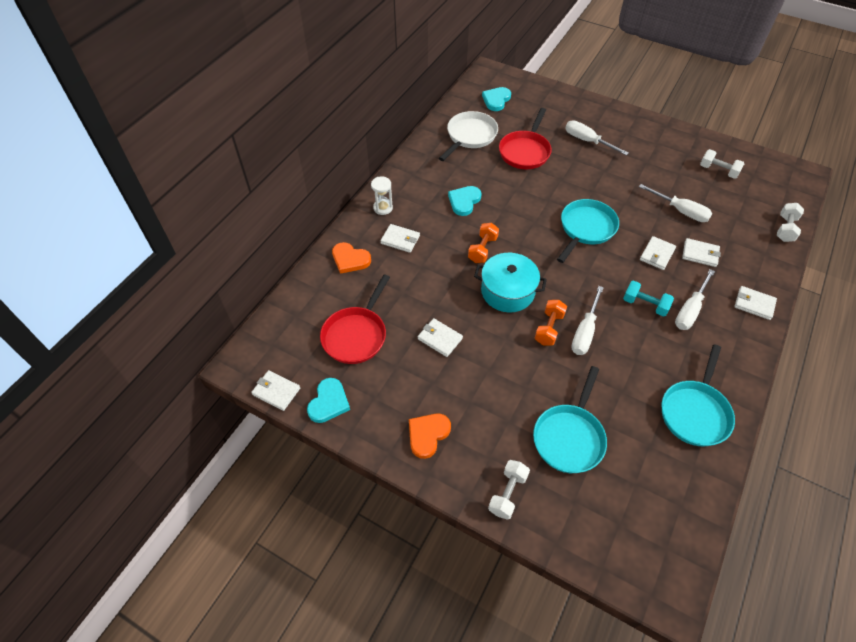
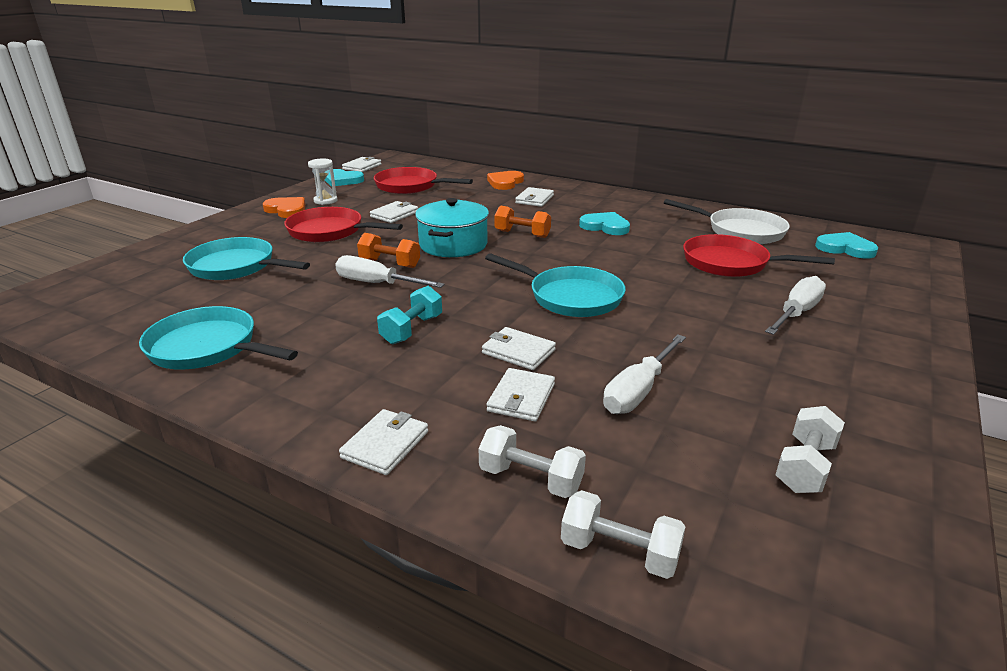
camera: 90 degrees right, 25 degrees down
white hourglass [371,176,393,215] -> white hourglass moved to [308,158,338,205]
white dumbbell [488,460,530,520] -> white dumbbell moved to [479,425,586,498]
white screwdriver [675,269,715,330] -> none
none -> red pan [284,207,403,242]

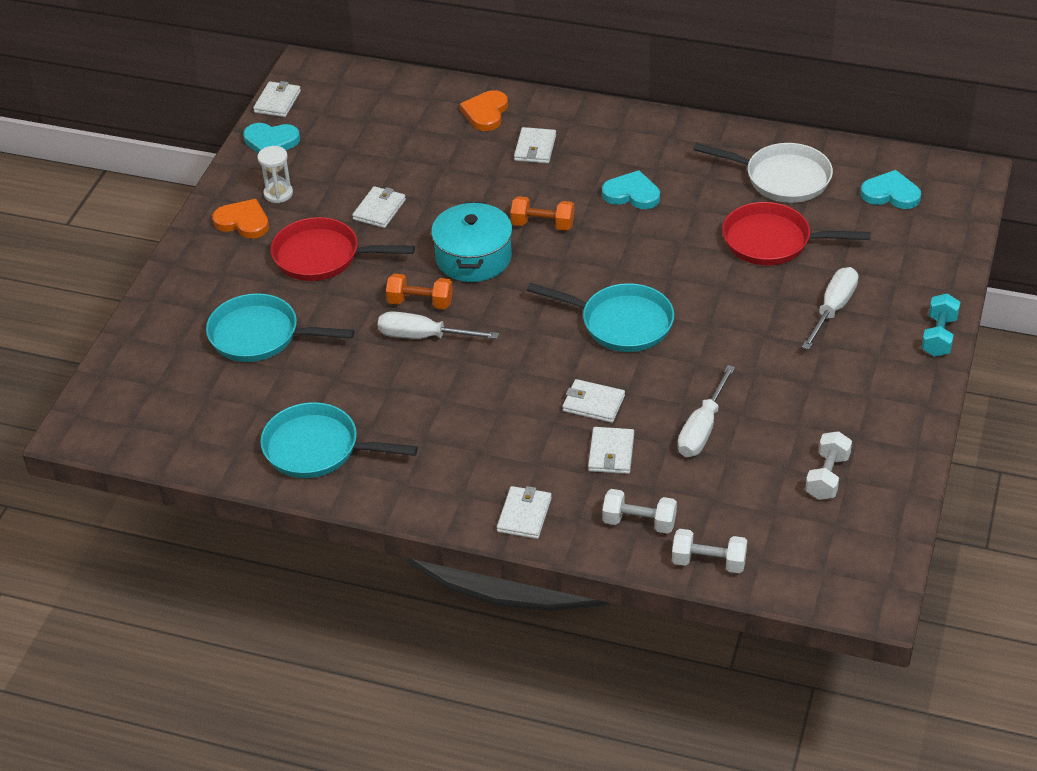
camera: 10 degrees left, 15 degrees up
red pan [374,167,473,194] -> none
turquoise dumbbell [377,286,442,344] -> turquoise dumbbell moved to [922,293,960,357]

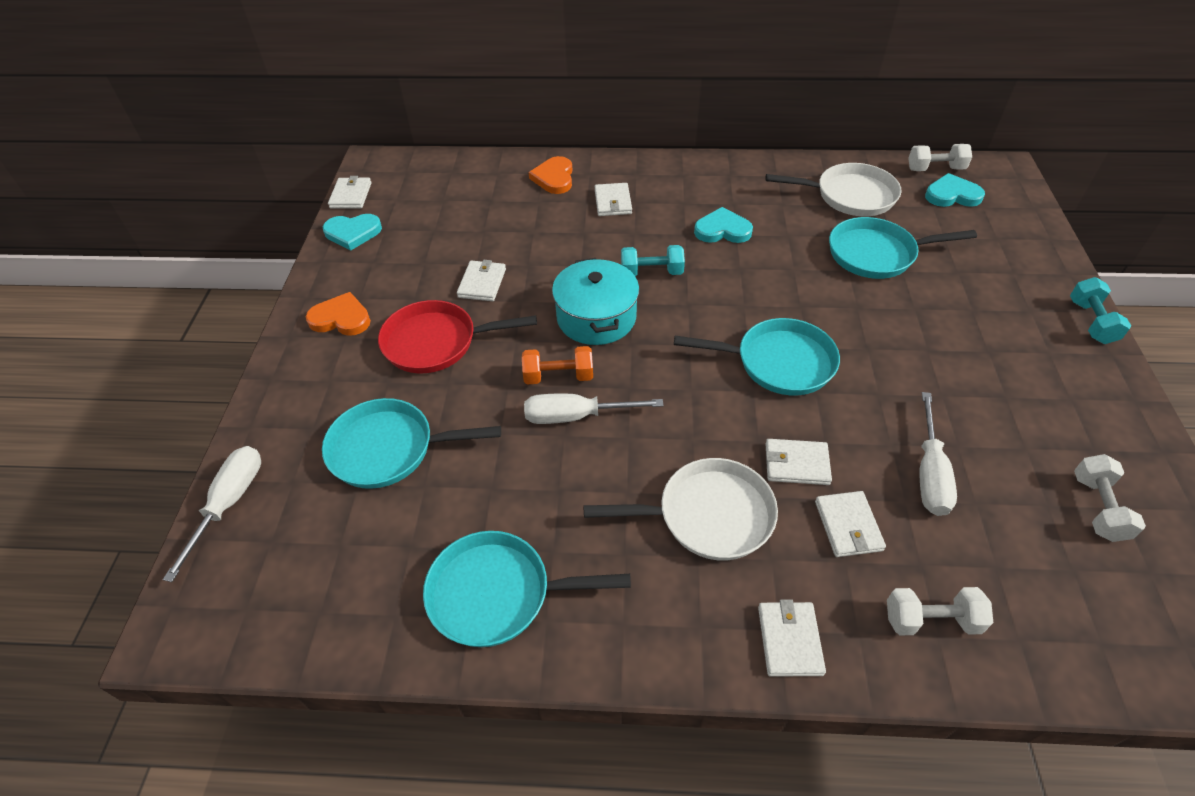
camera: 15 degrees left, 5 degrees up
white hourglass [257,146,293,203] -> none
orange dumbbell [511,196,574,231] -> turquoise dumbbell [621,245,685,276]
white dumbbell [672,529,747,573] -> white dumbbell moved to [908,144,972,171]
red pan [722,202,871,266] -> turquoise pan [829,217,977,279]
white screwdriver [802,267,859,350] -> white screwdriver moved to [163,446,261,582]
none -> white pan [584,458,778,561]

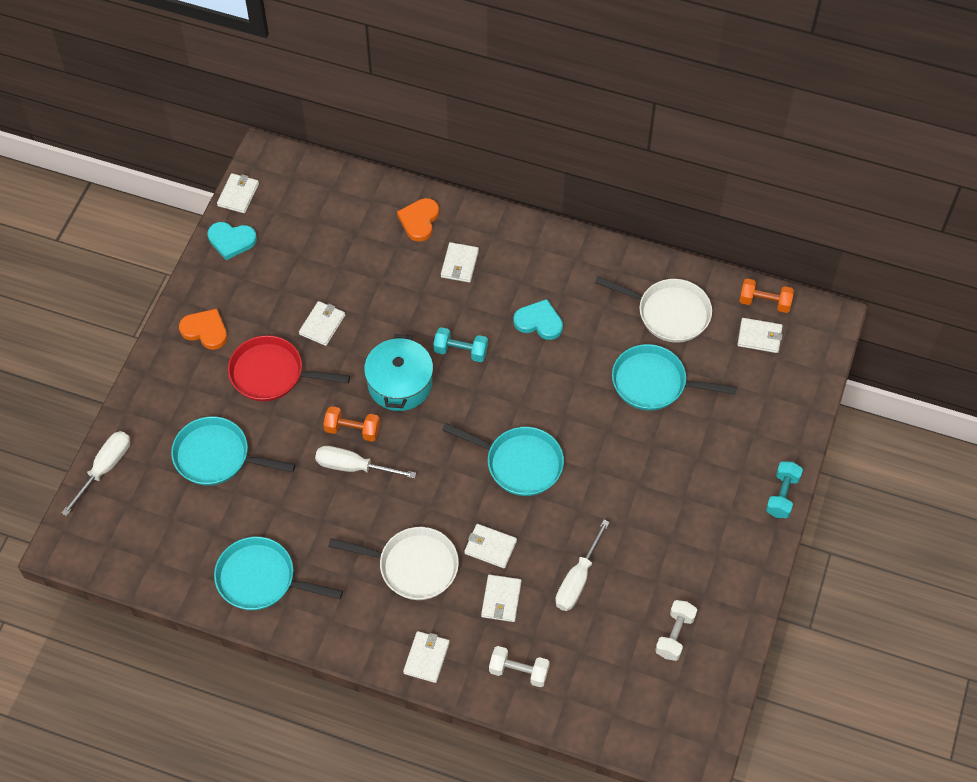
camera: 15 degrees right, 10 degrees up
white dumbbell [908,144,972,171] -> orange dumbbell [739,278,794,313]
turquoise heart [925,173,985,207] -> white wallet [737,318,783,353]

